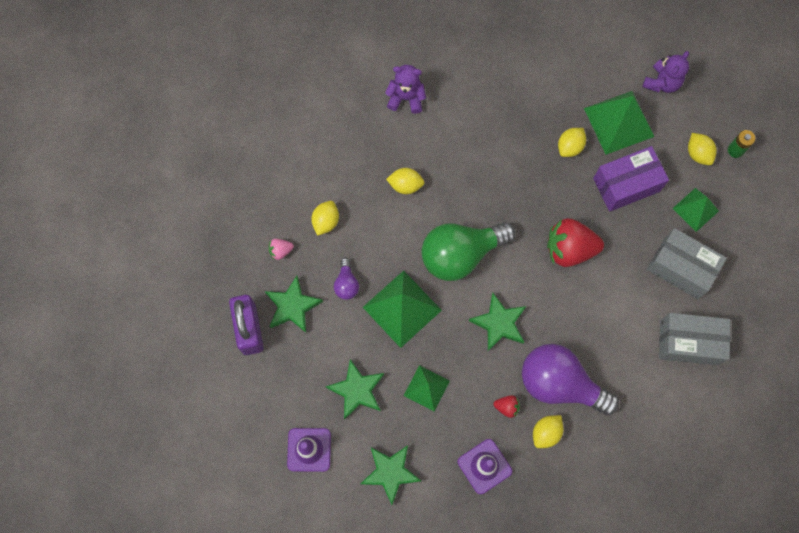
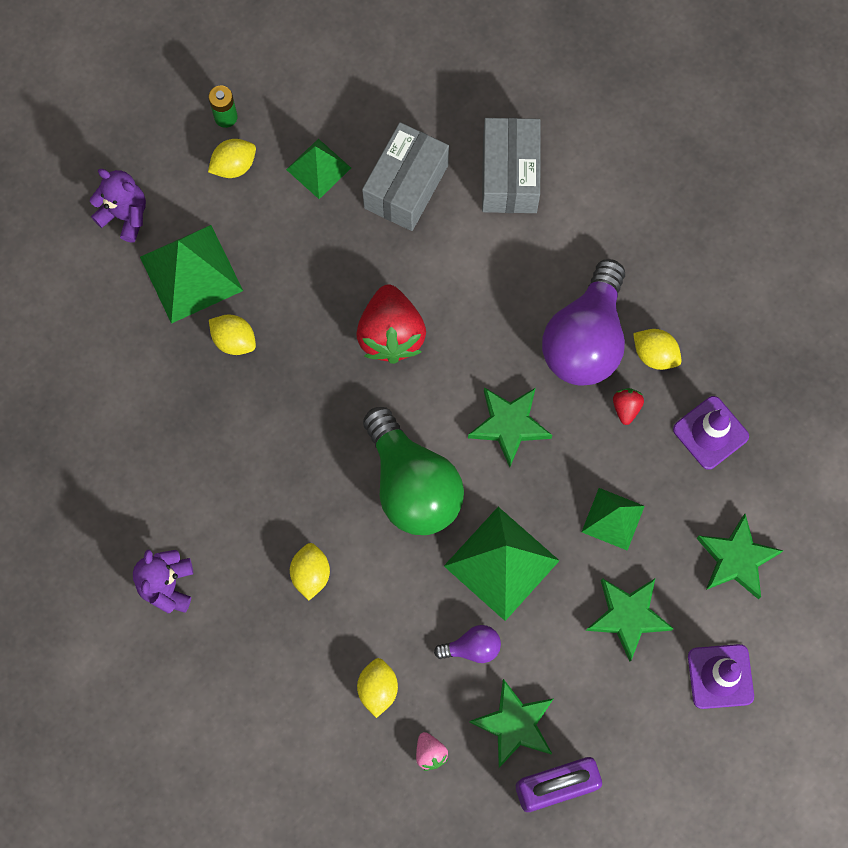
camera: 95 degrees left, 0 degrees up
yellow lemon [311,201,339,236] -> yellow lemon turned 75 degrees clockwise [357,658,398,718]
purple box [593,146,669,212] -> none

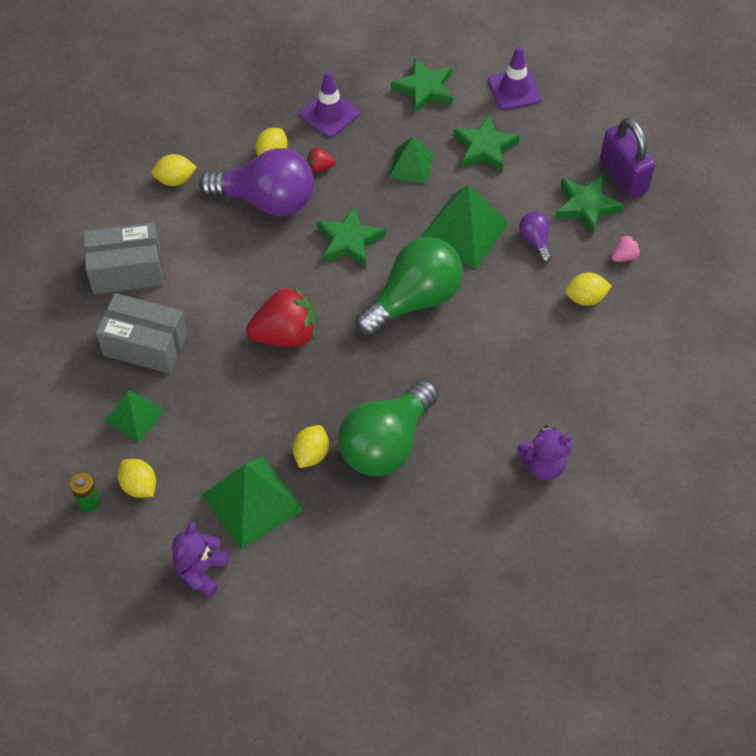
camera: 100 degrees left, 15 degrees down
yellow lemon [290,543,330,600] -> yellow lemon moved to [151,154,197,186]
none -> green light bulb [338,380,439,476]

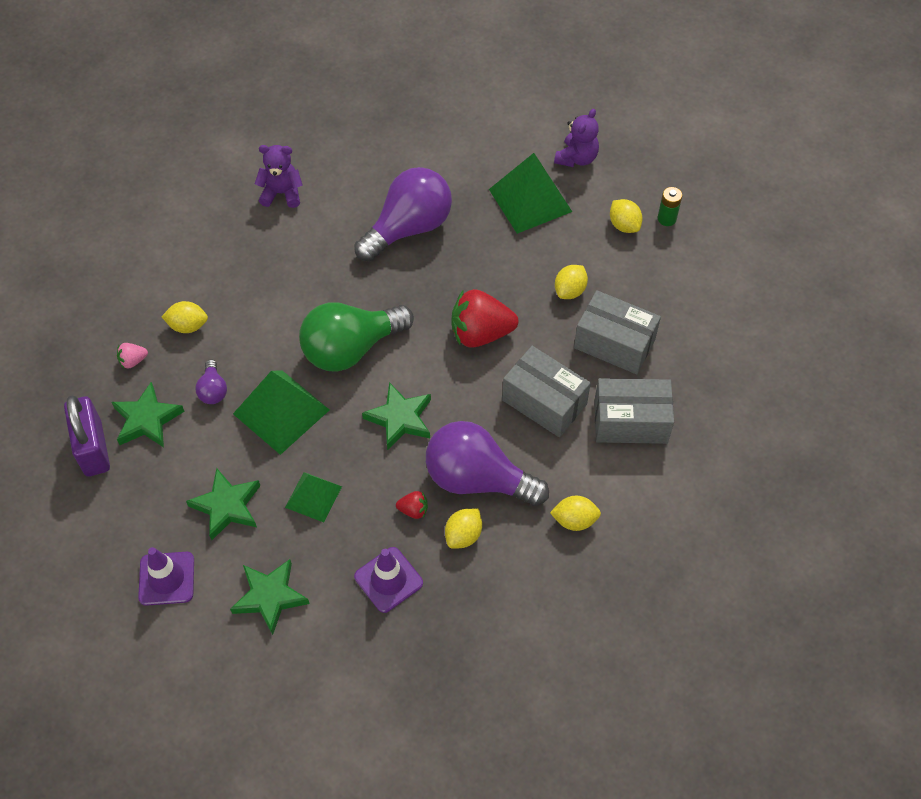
camera: 170 degrees left, 0 degrees up
green pyramid [105,390,165,442] -> none
yellow lemon [292,425,329,468] -> yellow lemon moved to [555,265,588,299]
green light bulb [338,380,439,476] -> purple light bulb [354,167,452,262]
none -> grey box [502,346,591,437]

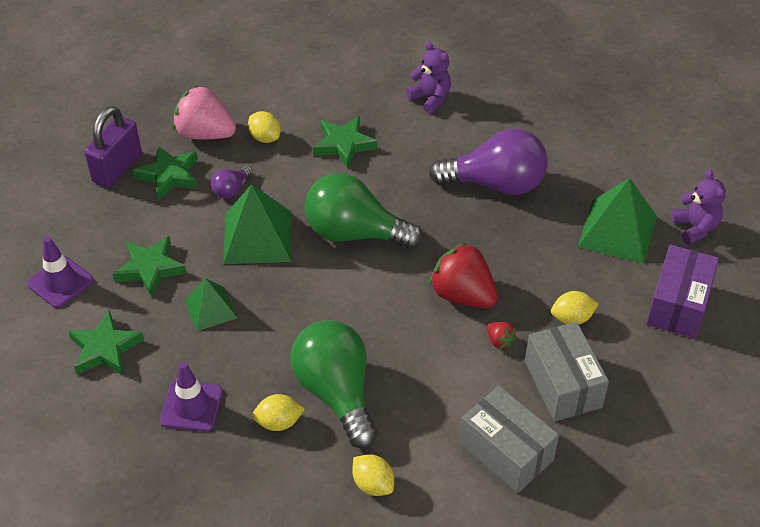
camera: 45 degrees right, 10 degrees down
pink strawberry [117,343,148,369] -> pink strawberry [173,85,236,140], size x2.24
green star [362,382,431,450] -> green star moved to [313,116,378,169]
red strawberry [396,491,428,519] -> red strawberry moved to [487,322,516,349]
purple light bulb [426,421,549,506] -> green light bulb [291,320,377,449]
grey box [502,346,591,437] -> none
purple teddy bear [554,109,599,167] -> purple teddy bear turned 90 degrees counterclockwise [671,169,726,245]
yellow lemon [610,199,643,233] -> purple box [646,244,719,339]
green battery [658,187,682,226] -> none

